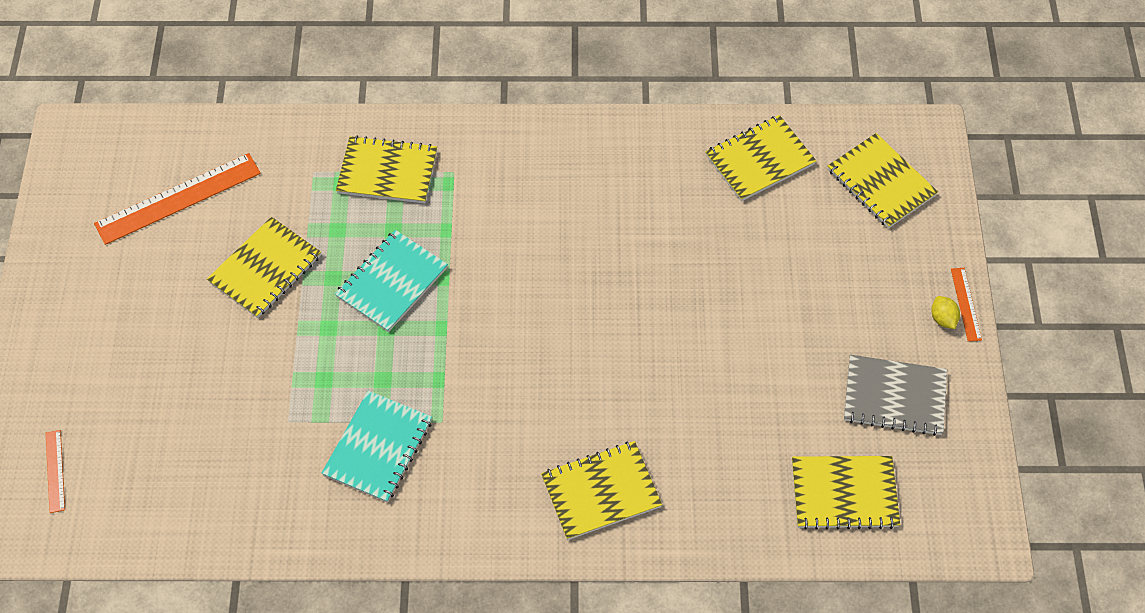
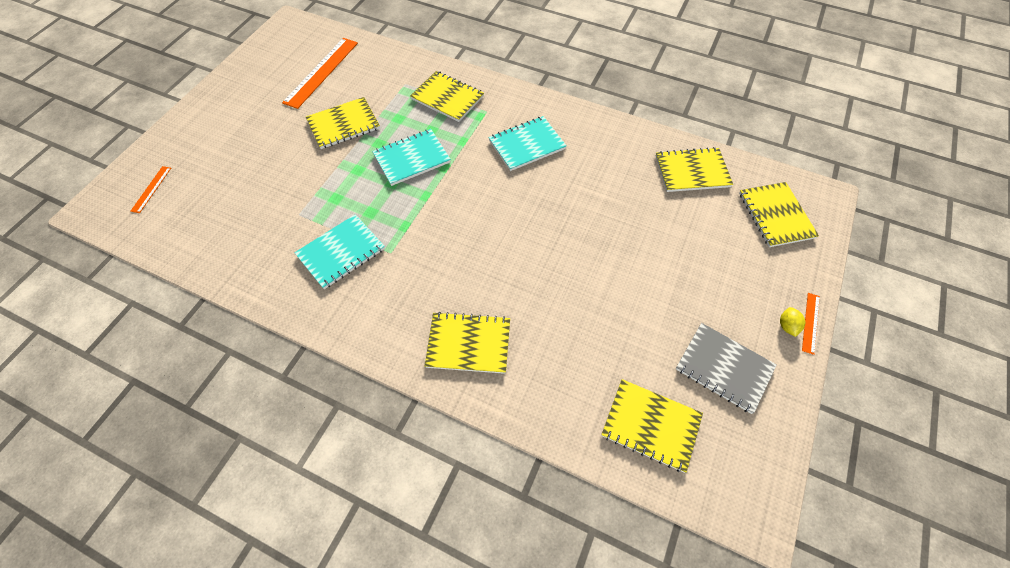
camera: 25 degrees right, 0 degrees up
orange ruler [94,153,261,245] -> orange ruler turned 60 degrees counterclockwise [282,38,358,109]
none -> turquoise notebook [488,116,566,171]

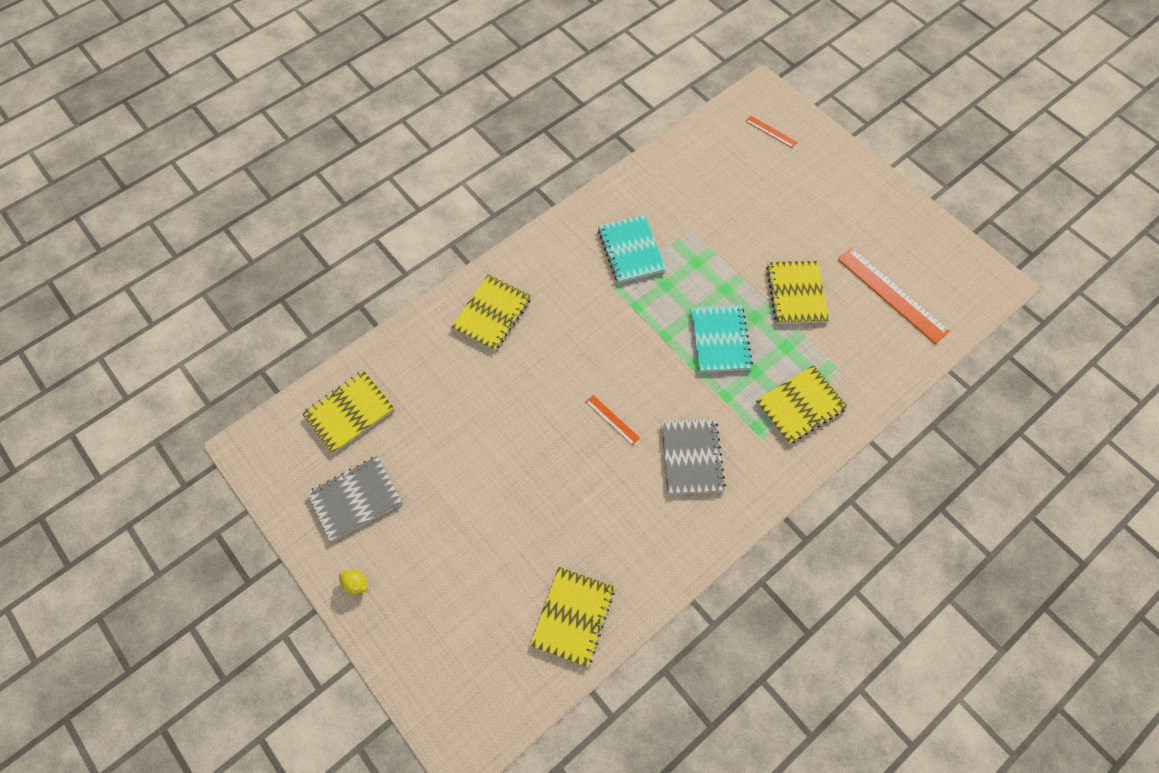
camera: 115 degrees right, 5 degrees up
turquoise notebook [488,116,566,171] -> grey notebook [661,419,726,494]
yellow notebook [739,182,819,247] -> none
orange ruler [802,293,820,355] -> orange ruler moved to [586,395,640,445]

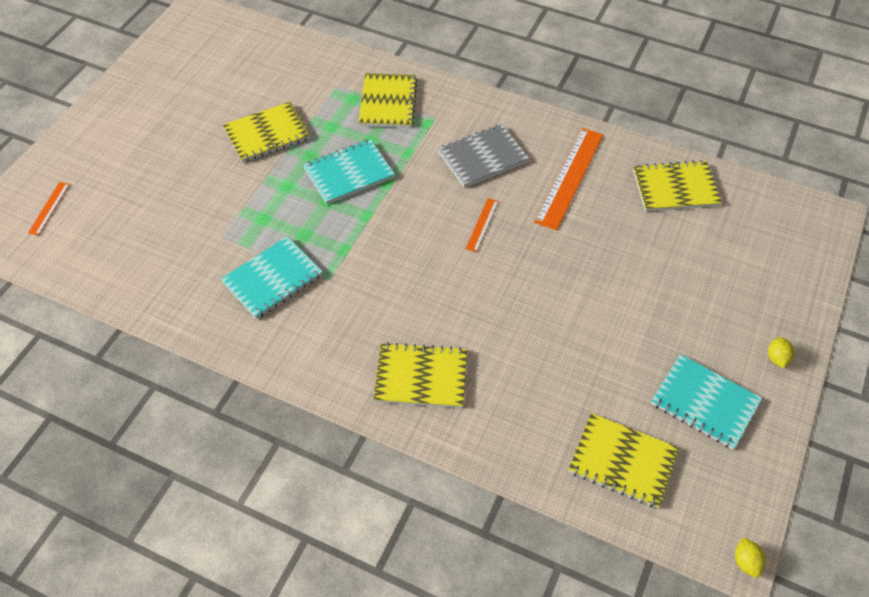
camera: 115 degrees left, 10 degrees down
grey notebook [307,456,402,542] -> turquoise notebook [651,354,762,449]
yellow notebook [755,365,848,444] -> yellow notebook turned 60 degrees clockwise [358,73,418,128]
orange ruler [837,248,950,344] -> orange ruler moved to [534,128,603,230]
none -> yellow lemon [735,537,766,578]

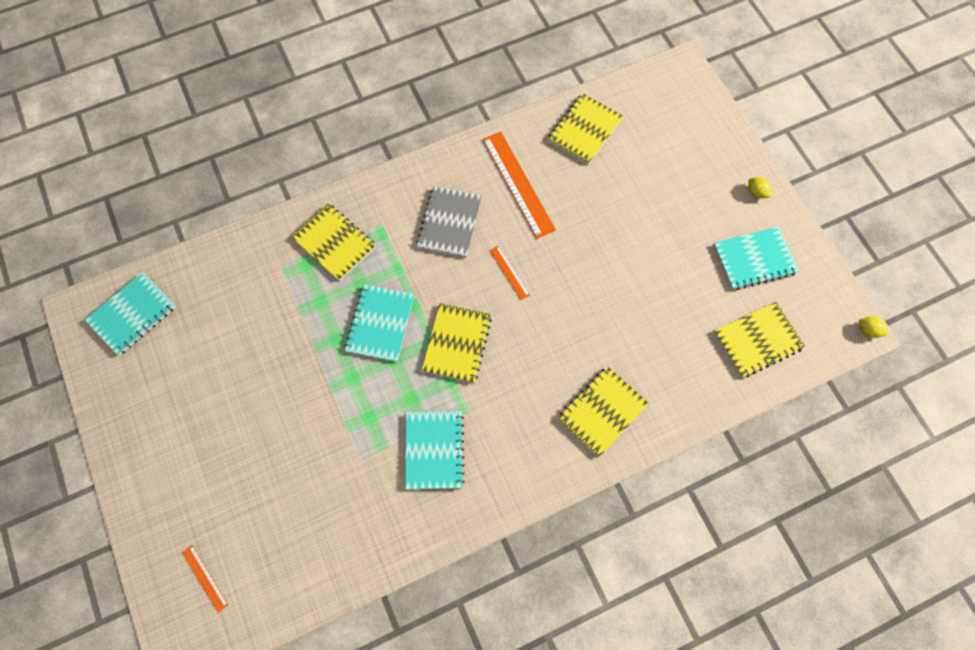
camera: 50 degrees left, 15 degrees up
yellow notebook [223,102,310,163] -> yellow notebook moved to [422,303,492,383]
none -> turquoise notebook [85,272,176,356]

